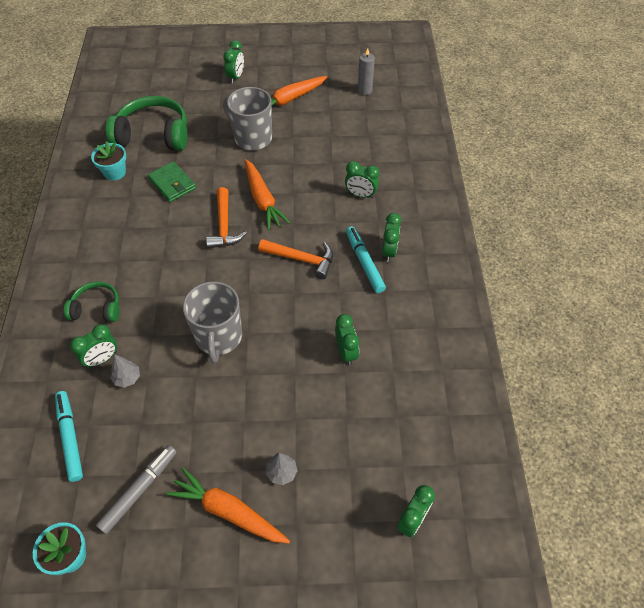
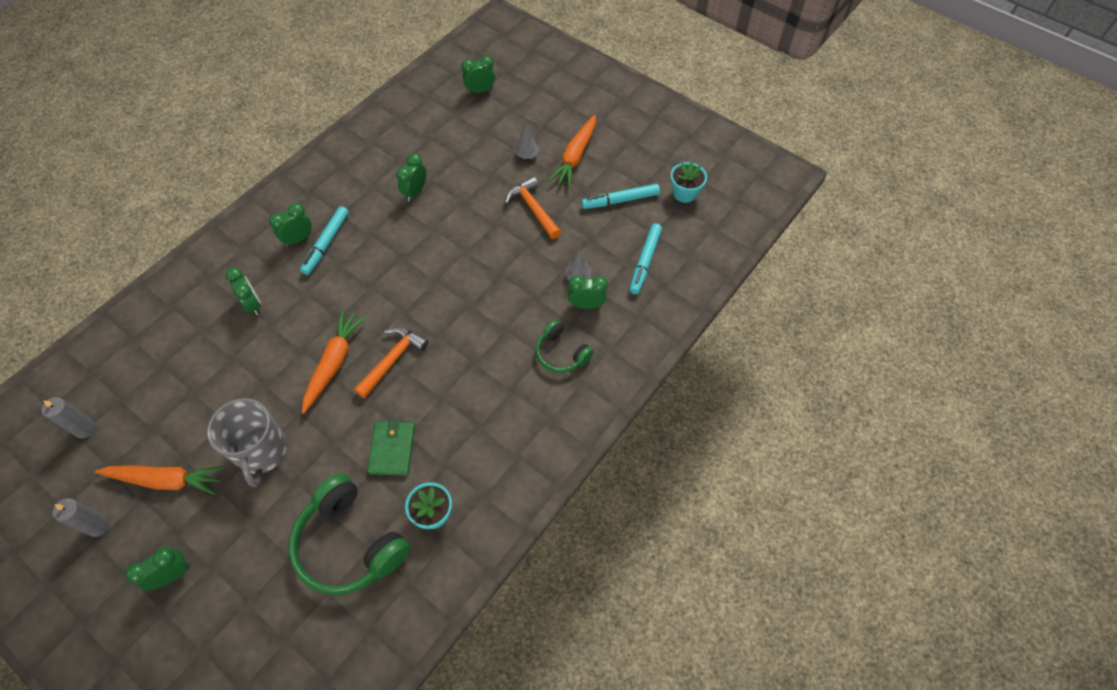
camera: 140 degrees left, 5 degrees up
grey marker [96,445,177,534] -> turquoise marker [581,184,660,209]
orange carrot [166,467,290,543] -> orange carrot turned 45 degrees clockwise [548,115,596,188]
grey mug [183,281,242,363] -> none
orange hammer [258,239,333,280] -> orange hammer moved to [505,176,561,239]
none -> grey candle [53,498,110,537]

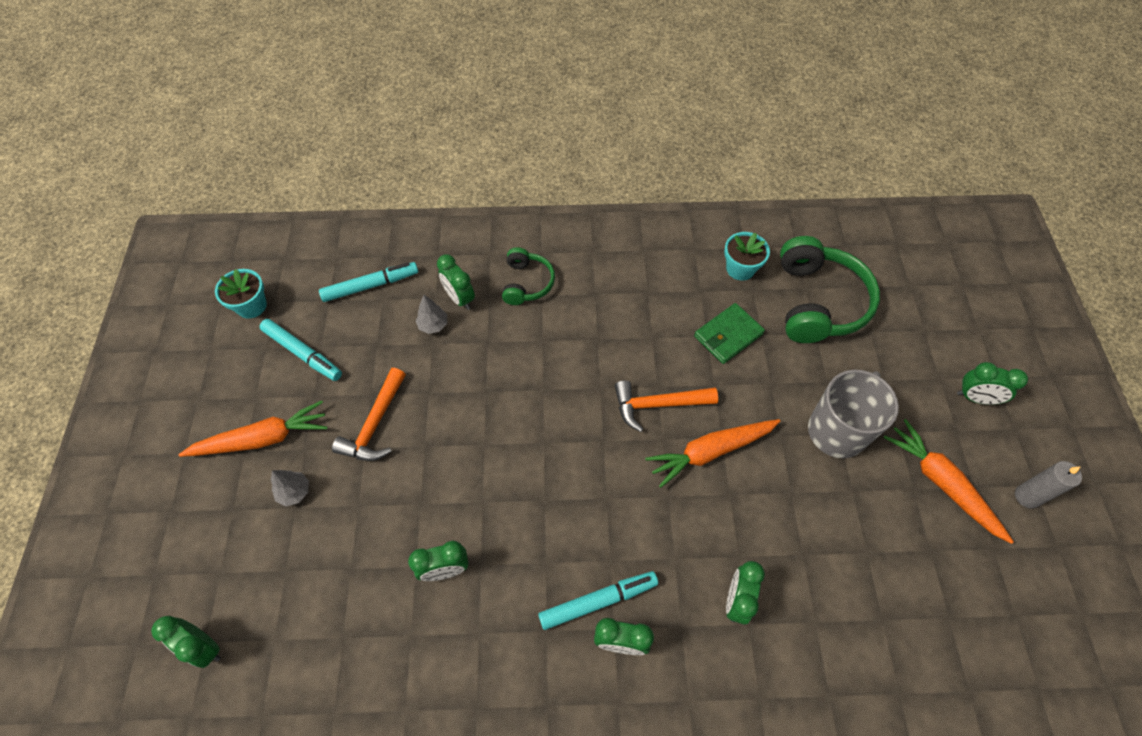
camera: 130 degrees left, 0 degrees up
grey candle [41,397,96,439] -> none

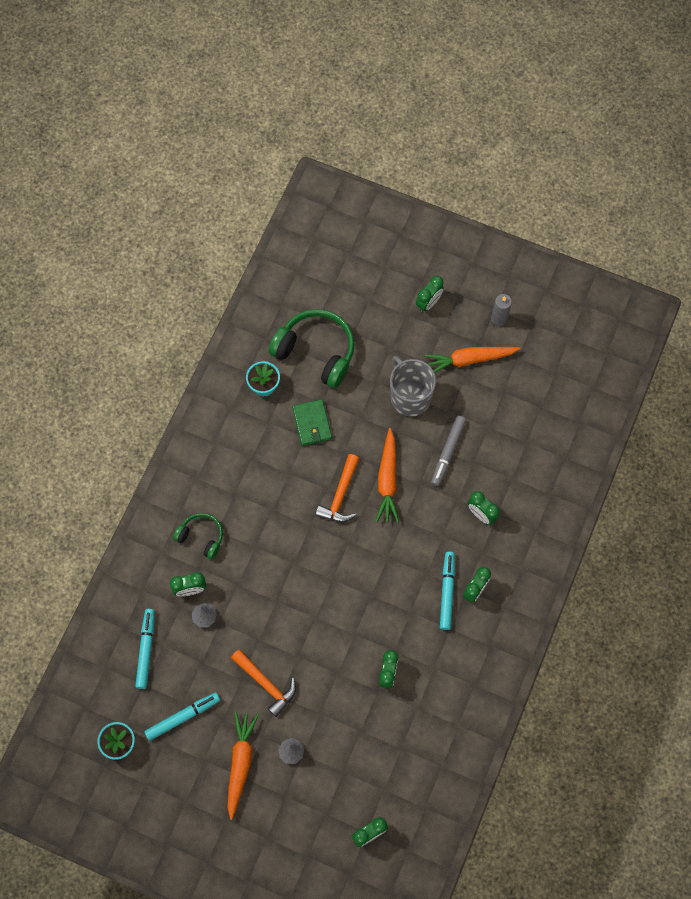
camera: 65 degrees left, 10 degrees up
none -> grey marker [431,416,466,486]

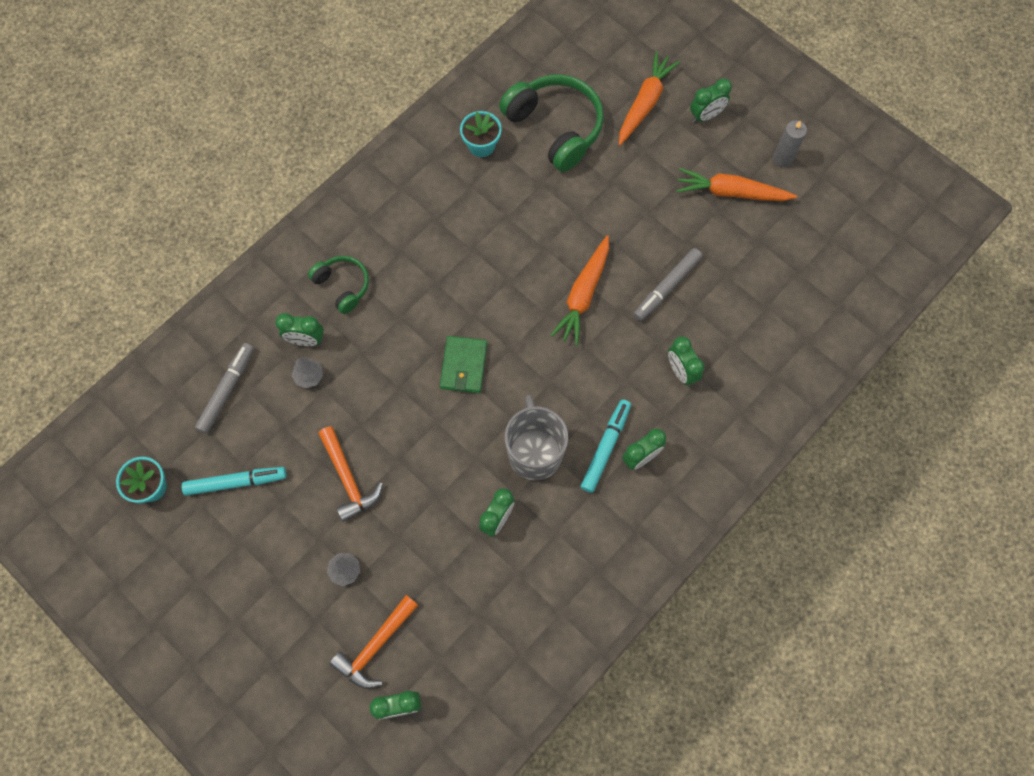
camera: 20 degrees right, 0 degrees up
turquoise marker [135,609,155,689] -> grey marker [195,343,254,434]
orange carrot [227,712,259,820] -> orange carrot moved to [619,51,680,146]
green wallet [292,399,332,446] -> green wallet moved to [440,336,487,393]
orange hammer [315,454,359,522] -> orange hammer moved to [330,595,418,689]
grey mug [390,356,436,417] -> grey mug moved to [505,395,568,481]

